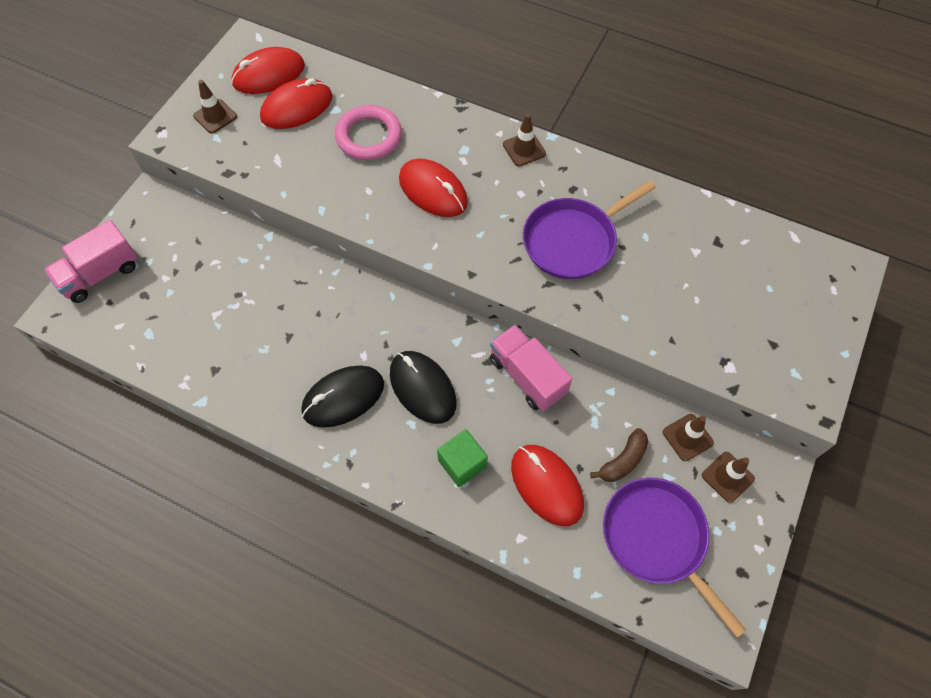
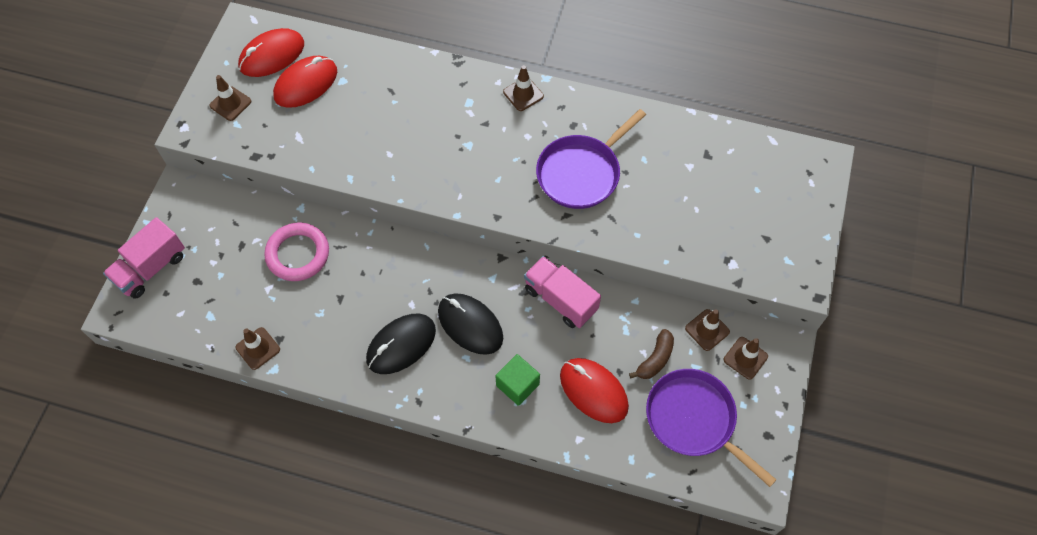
camera: 10 degrees left, 0 degrees up
pink ring [335,105,402,160] -> pink ring moved to [264,223,329,281]
red mouse [399,159,468,217] -> none
none -> brown traffic cone [236,327,280,370]

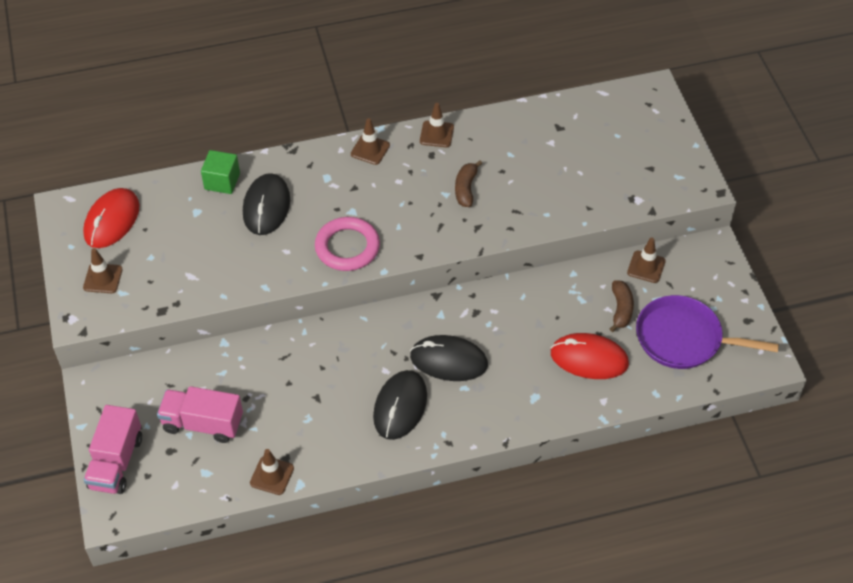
camera: 30 degrees left, 10 degrees down
pink ring [264,223,329,281] -> pink ring moved to [315,217,380,271]
red mouse [273,56,337,108] -> none
green cube [496,354,540,406] -> green cube moved to [201,150,240,194]
pink truck [524,256,601,328] -> pink truck moved to [157,386,243,443]
purple pan [536,109,646,209] -> brown banana [455,160,482,207]
brown traffic cone [724,337,768,380] -> brown traffic cone moved to [420,103,454,147]
none -> black mouse [243,173,290,235]

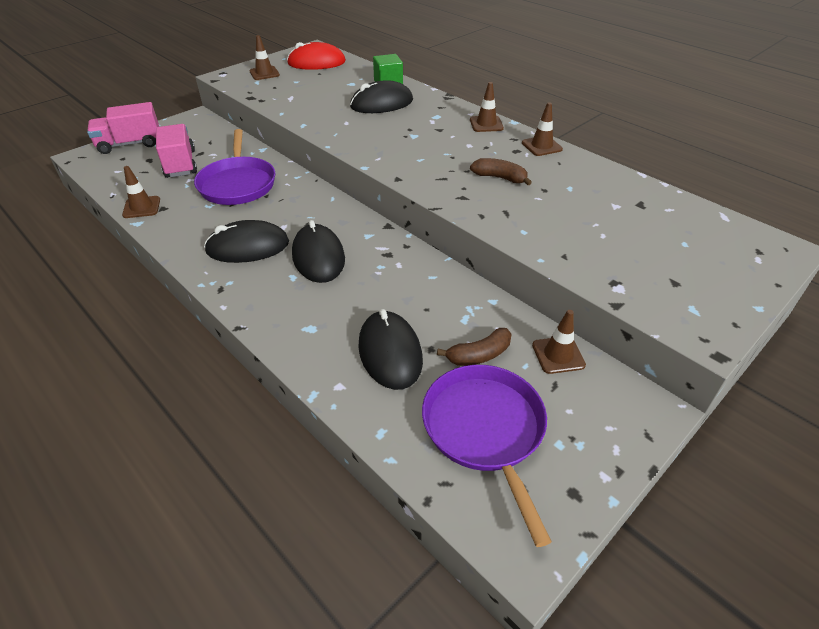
camera: 60 degrees right, 10 degrees down
pink ring [315,217,380,271] -> none
brown banana [455,160,482,207] -> brown banana turned 45 degrees clockwise [470,158,532,185]
red mouse [551,333,629,379] -> black mouse [358,309,423,390]
none -> purple pan [194,129,275,205]

